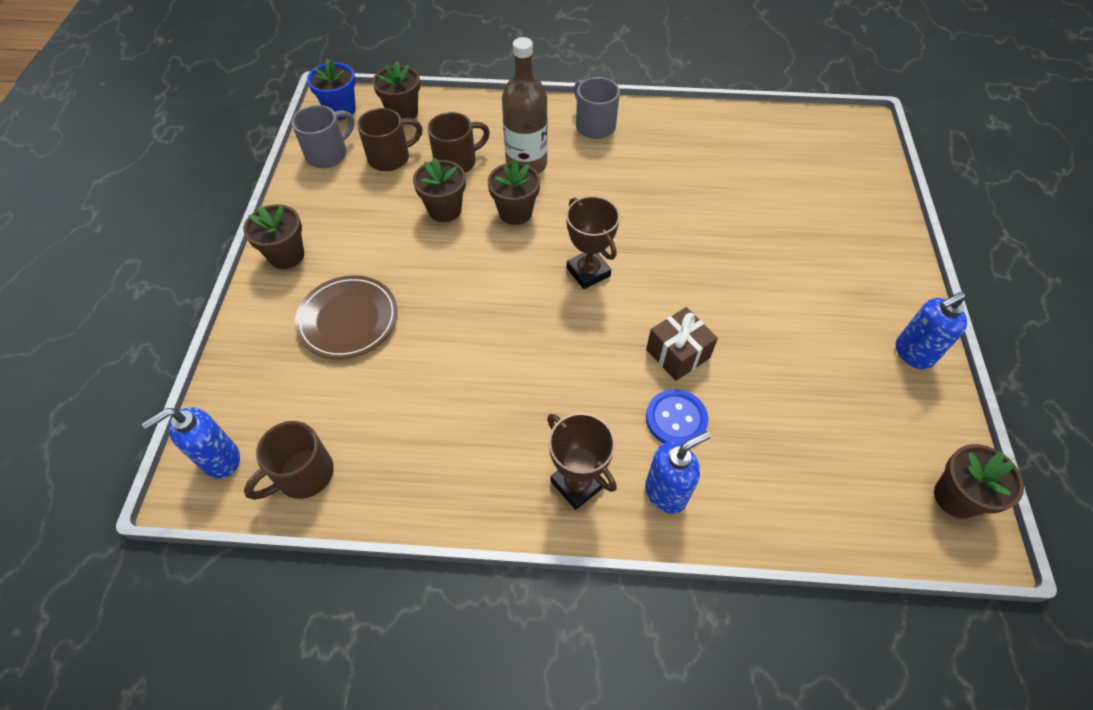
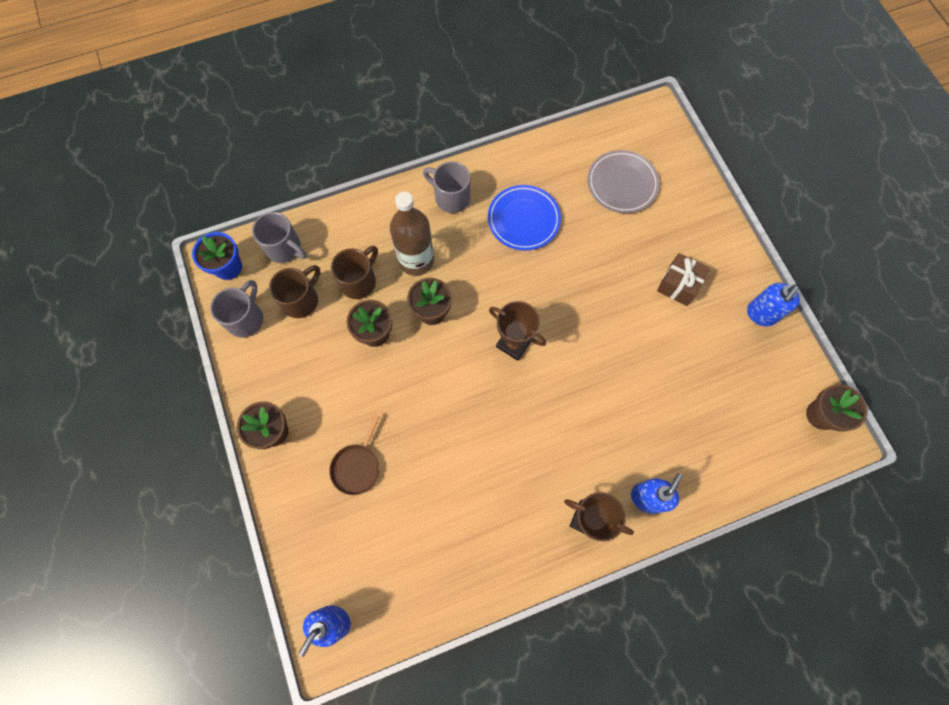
camera: 25 degrees left, 15 degrees up
brown mug [244,421,334,500] -> none
brown plate [295,275,398,359] -> brown pan [329,414,380,495]
brown flower pot [372,61,420,119] -> grey mug [252,212,307,263]
brown gift [646,307,718,381] -> brown gift moved to [657,253,710,306]
blue button [646,389,708,444] -> none
none -> blue plate [488,185,561,251]
none -> grey plate [588,150,660,213]

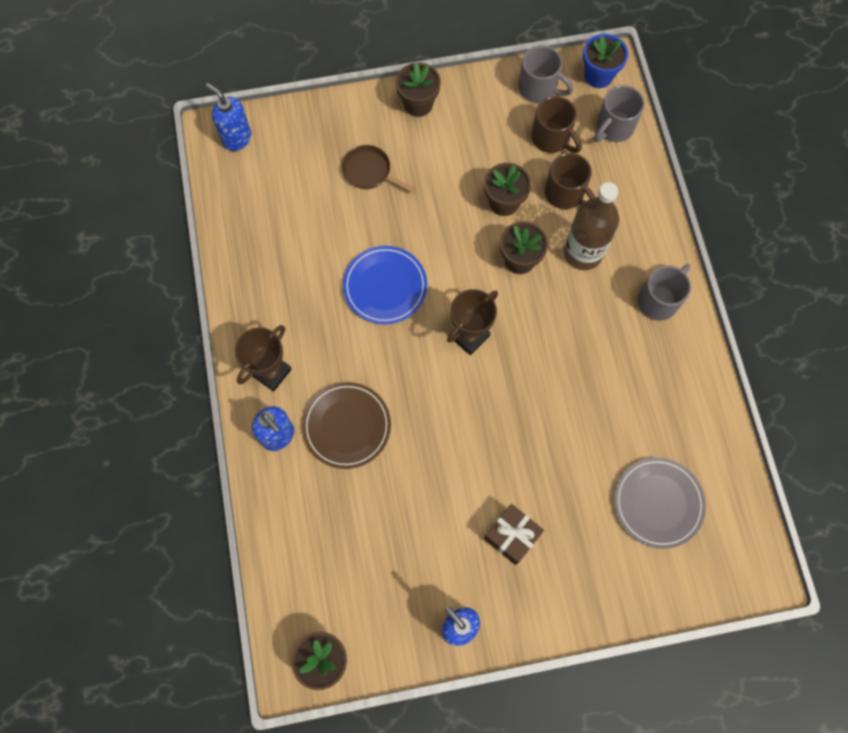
camera: 100 degrees right, 0 degrees up
blue plate [488,185,561,251] -> blue plate moved to [343,246,427,324]
none -> brown plate [302,382,391,469]

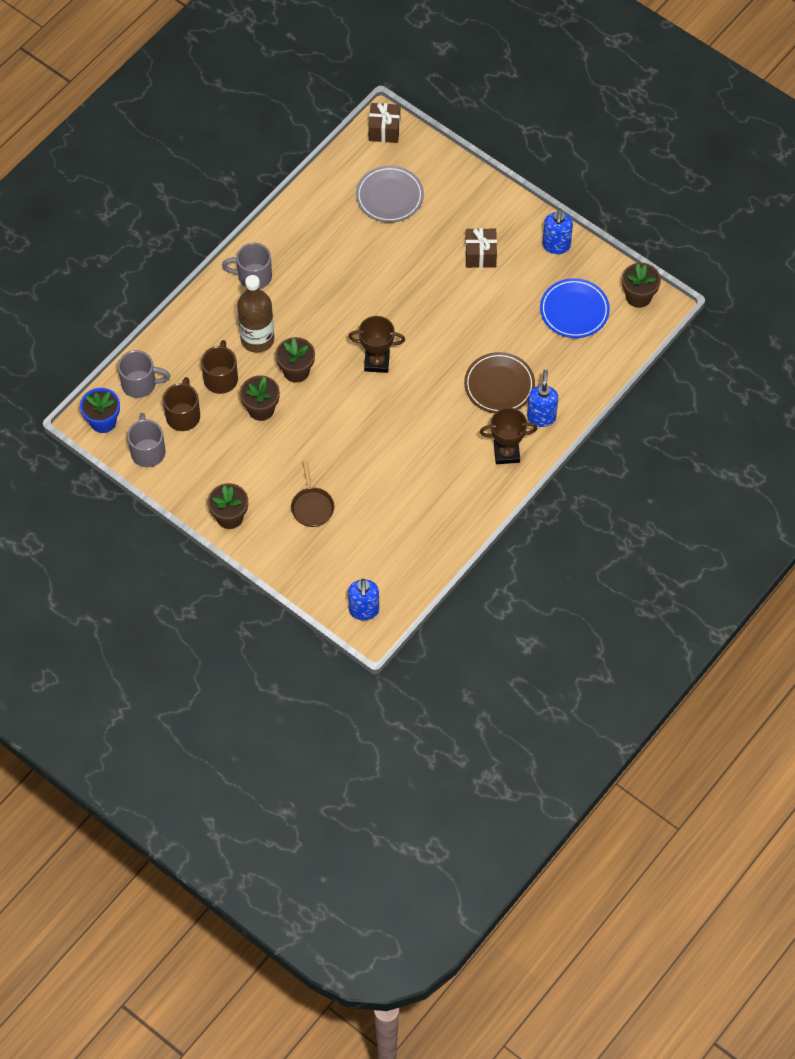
camera: 130 degrees left, 10 degrees down
blue plate [343,246,427,324] -> blue plate moved to [540,278,610,338]
none -> brown gift [368,103,400,143]

